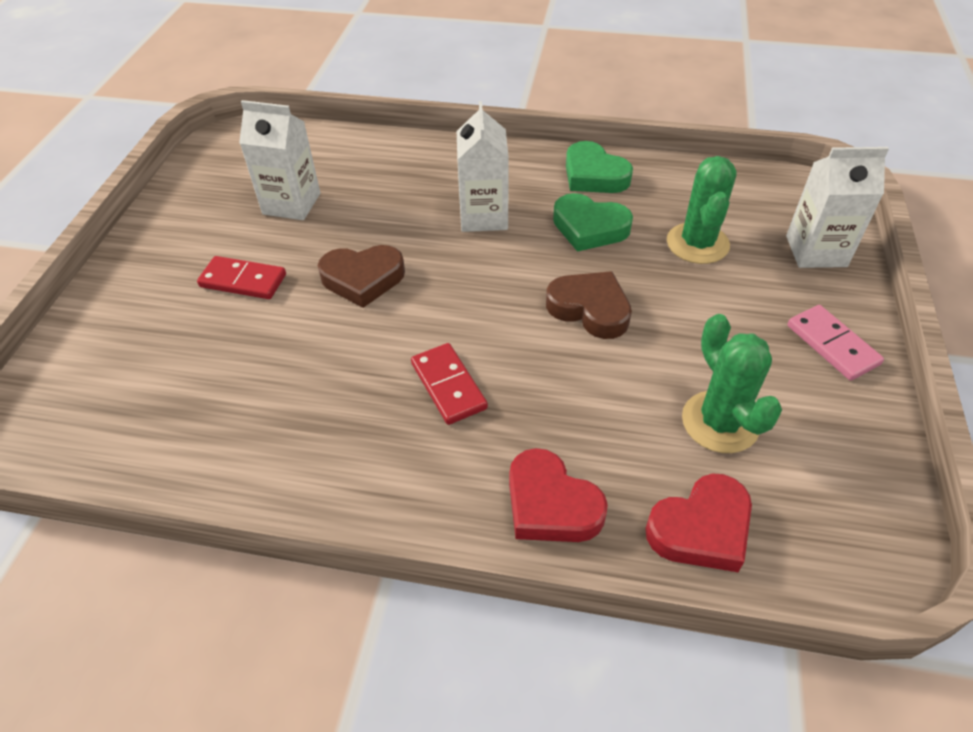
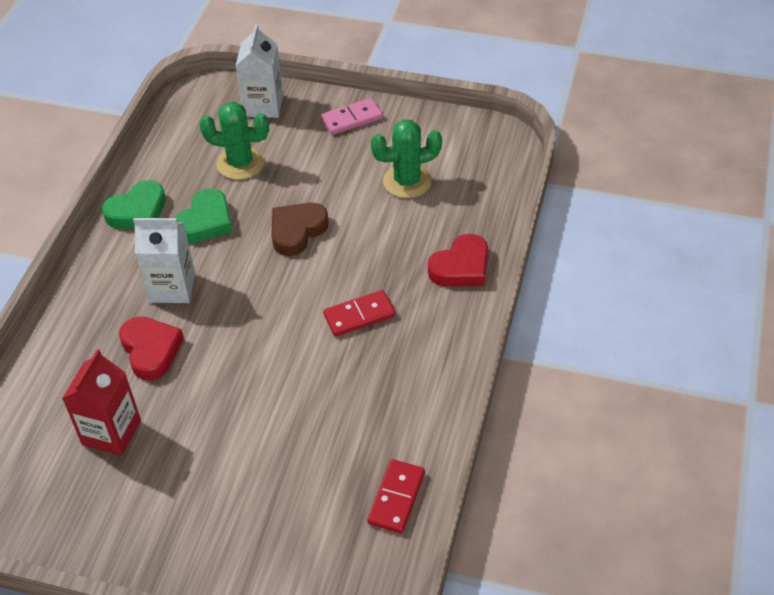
camera: 85 degrees left, 0 degrees up
red domino [197,256,286,299] -> red domino moved to [367,459,425,534]
white carton [239,100,320,220] -> red carton [62,349,141,456]
brown heart [317,245,405,308] -> none
red heart [645,473,752,572] -> red heart moved to [119,317,184,380]

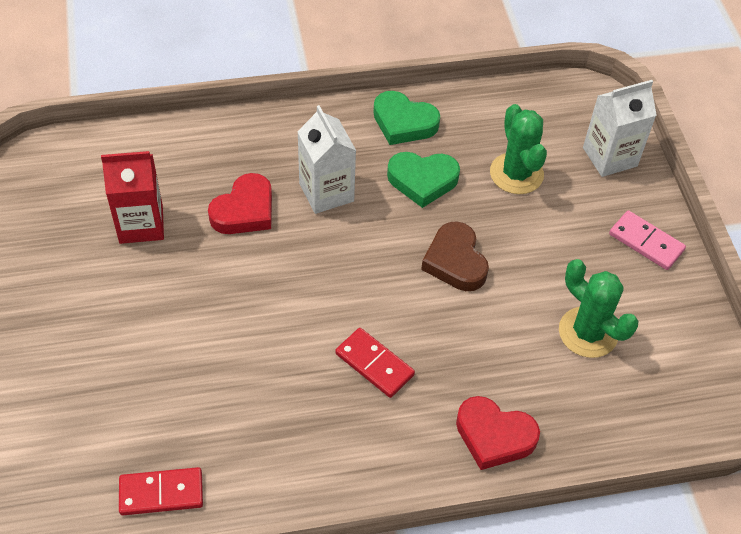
camera: 60 degrees right, 5 degrees up
brown heart [271,203,329,256] -> brown heart turned 120 degrees counterclockwise [421,221,489,291]

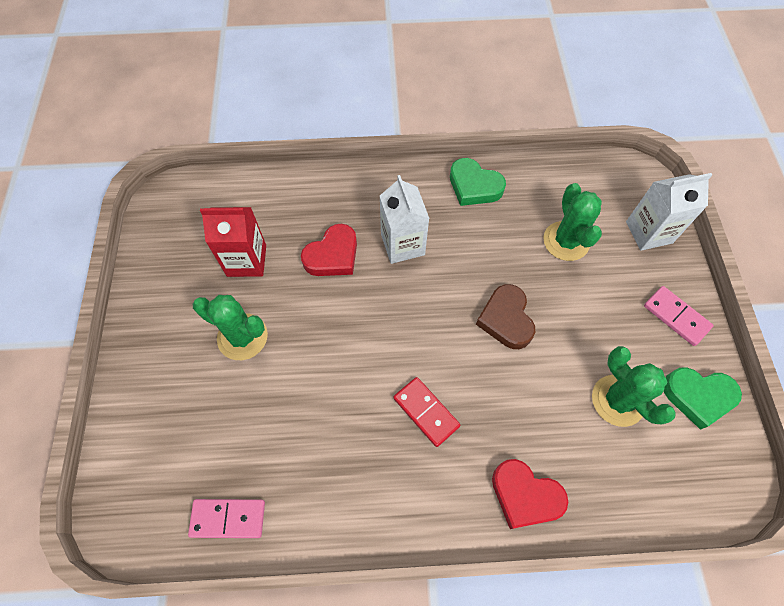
camera: 10 degrees right, 10 degrees up
red domino [119,467,203,515] -> pink domino [188,499,265,538]
green heart [387,152,460,208] -> green heart moved to [664,367,742,430]
none -> green cactus [193,295,268,360]

